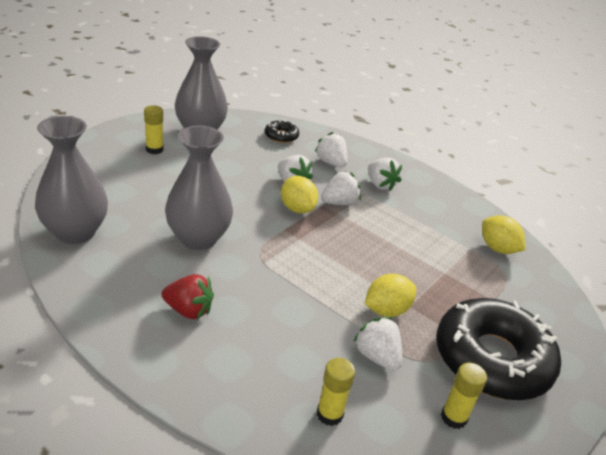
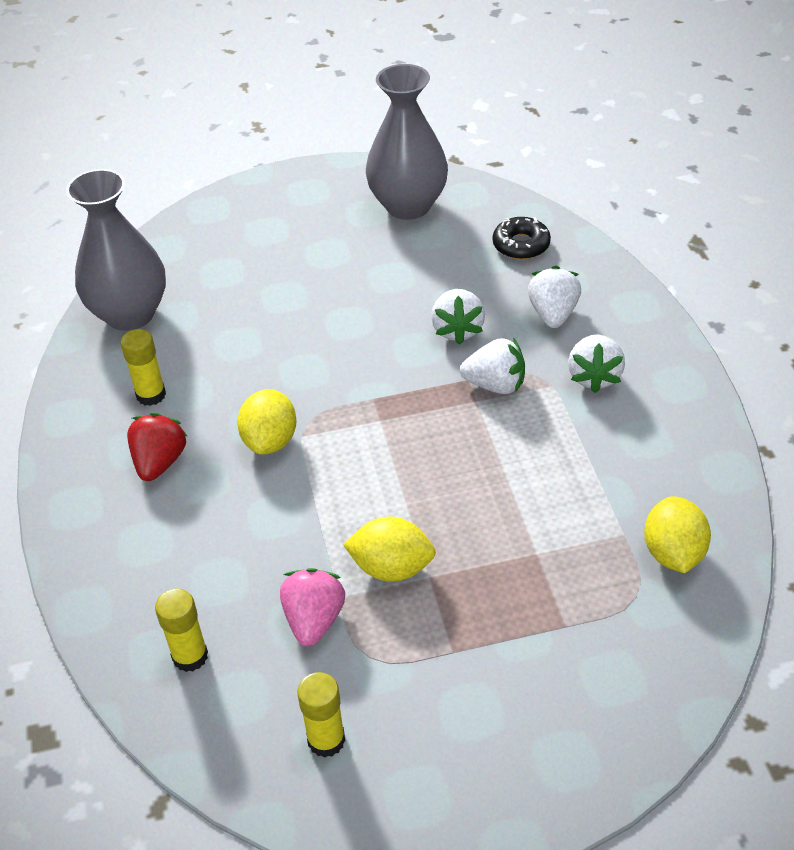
camera: 45 degrees right, 10 degrees up
yellow glue stick [144,105,164,154] -> yellow glue stick moved to [120,329,166,406]
red strawberry [162,274,214,319] -> red strawberry turned 135 degrees counterclockwise [127,412,187,481]
grey vase [165,126,233,250] -> none
yellow lemon [281,176,318,213] -> yellow lemon moved to [237,389,296,454]
white strawberry [353,317,402,371] -> pink strawberry [280,568,345,647]
black donut [436,298,561,400] -> none

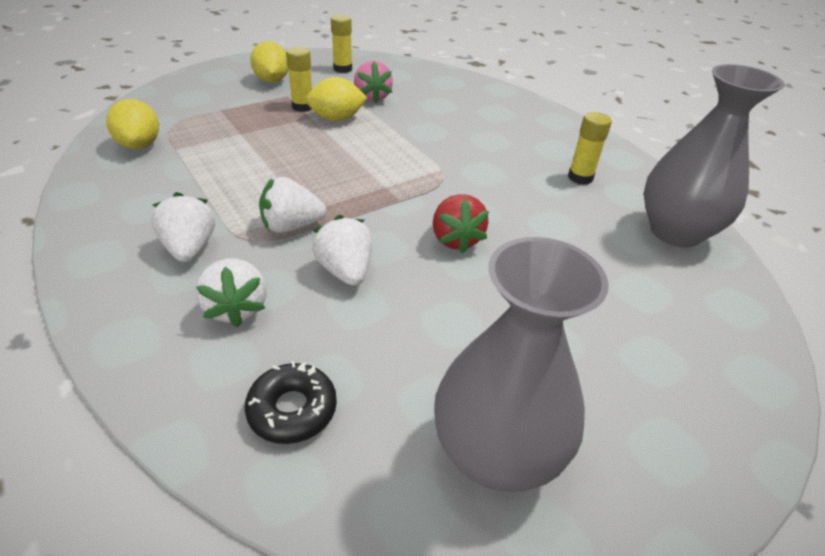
camera: 155 degrees right, 5 degrees down
red strawberry [127,412,187,481] -> red strawberry moved to [433,194,489,253]
yellow glue stick [155,589,208,672] -> yellow glue stick moved to [286,47,312,112]
yellow lemon [237,389,296,454] -> yellow lemon moved to [250,41,289,83]

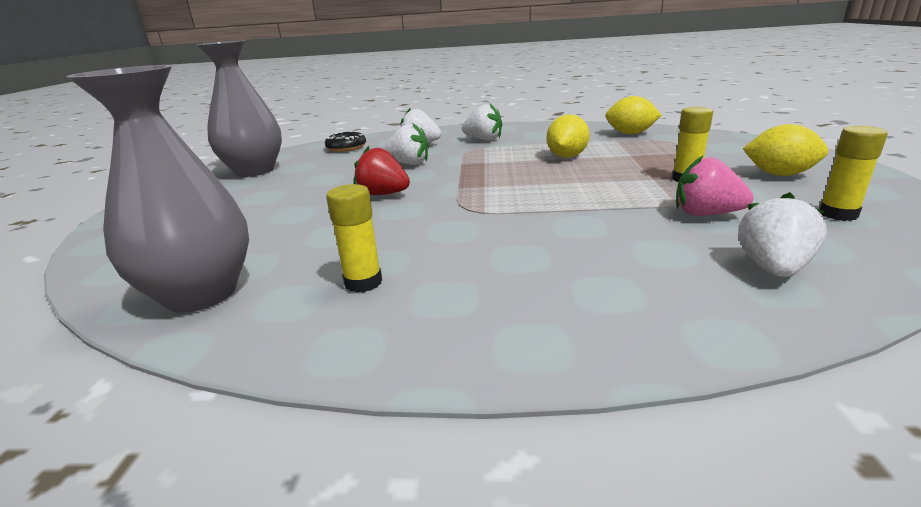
camera: 130 degrees right, 15 degrees down
white strawberry [259,177,326,233] -> white strawberry moved to [738,192,827,277]
yellow lemon [306,77,367,121] -> yellow lemon moved to [547,114,590,158]

